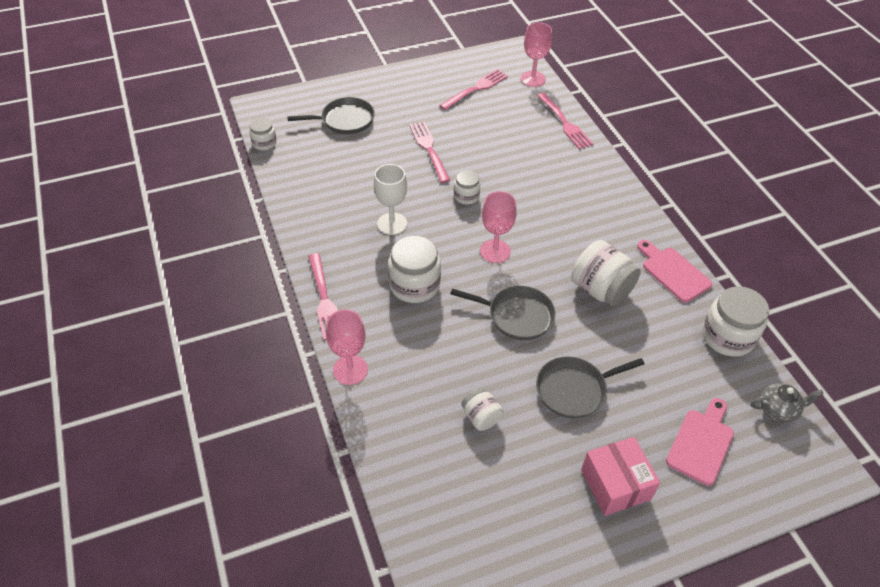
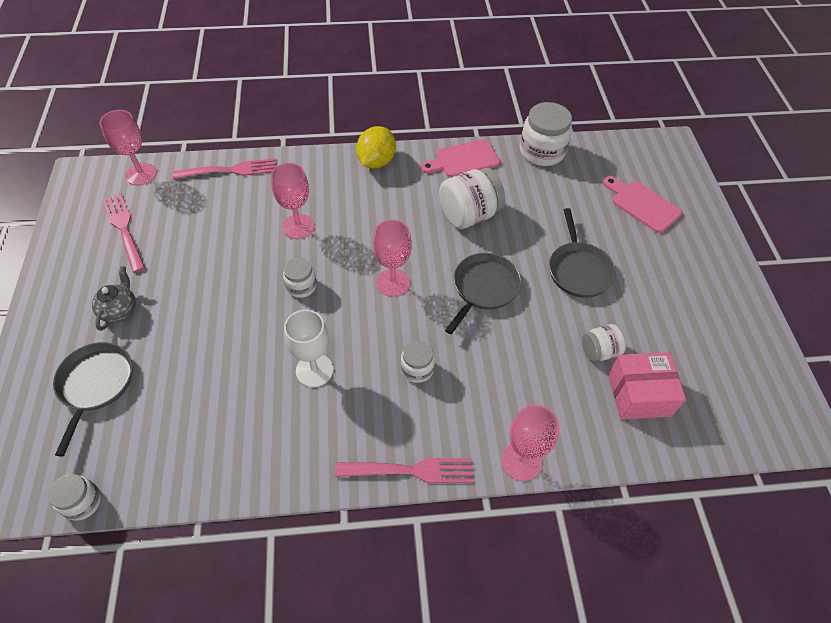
camera: 75 degrees left, 5 degrees up
white jar [388,235,441,303] -> white jar [401,340,435,383], size x0.56
pink fork [409,121,450,183] -> none
pink box [581,437,660,516] -> pink box moved to [608,352,686,420]
grey teapot [750,383,823,423] -> grey teapot moved to [92,266,136,331]
none -> pink goblet [271,163,314,239]
none -> yellow lemon [356,126,396,169]

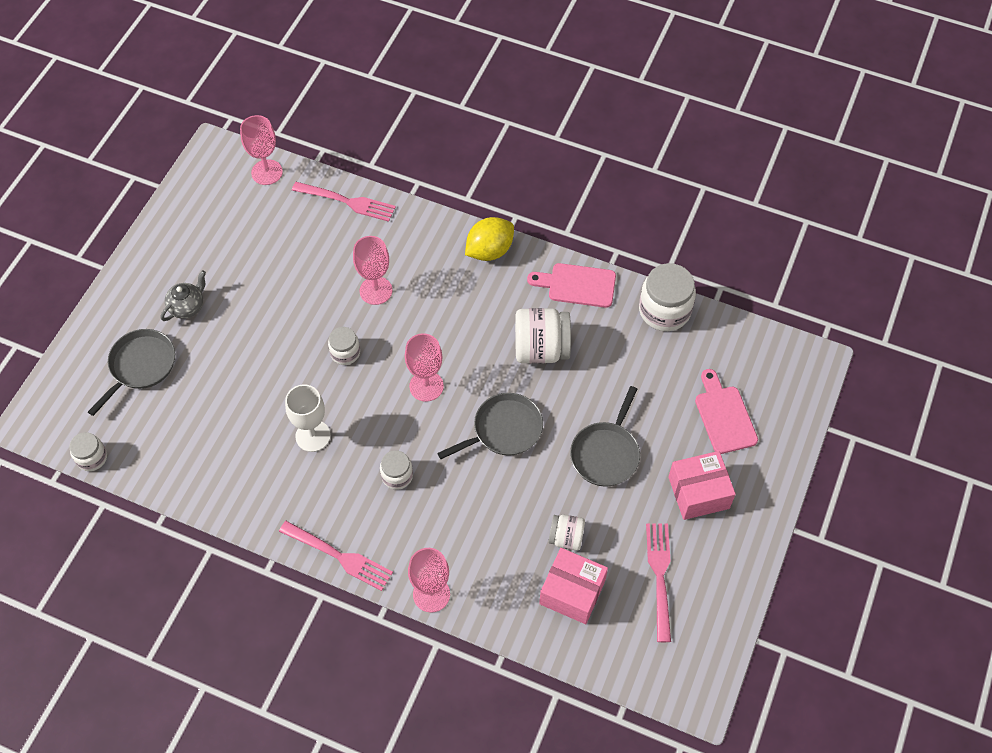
camera: 30 degrees right, 5 degrees up
pink fork [103,194,145,273] -> pink fork moved to [646,523,671,642]
none -> pink box [668,451,736,520]

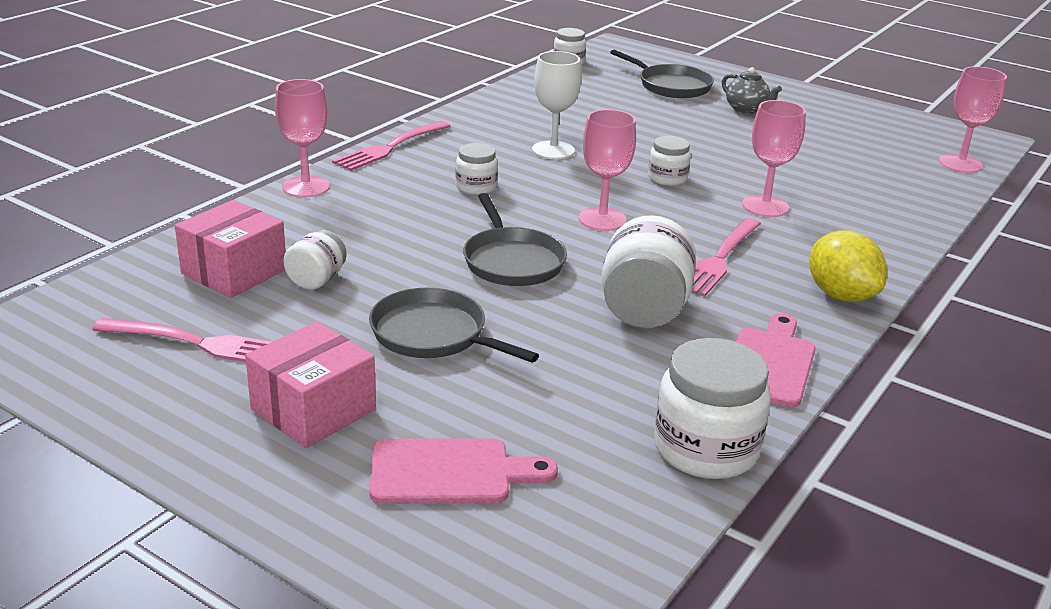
camera: 100 degrees right, 30 degrees down
pink fork [292,182,396,222] -> pink fork moved to [692,218,761,297]
pink box [668,451,736,520] -> pink box turned 45 degrees clockwise [245,321,376,448]

